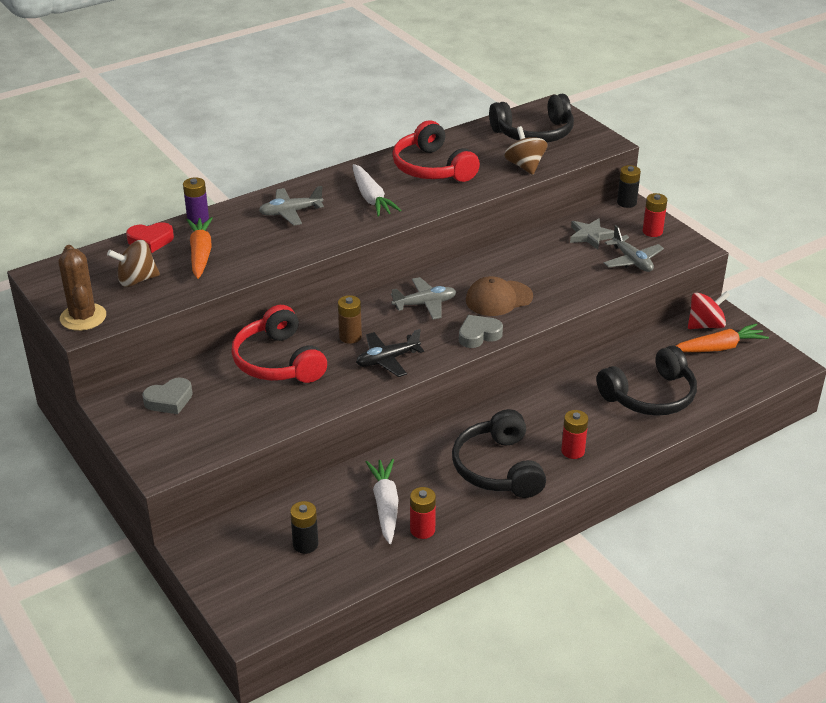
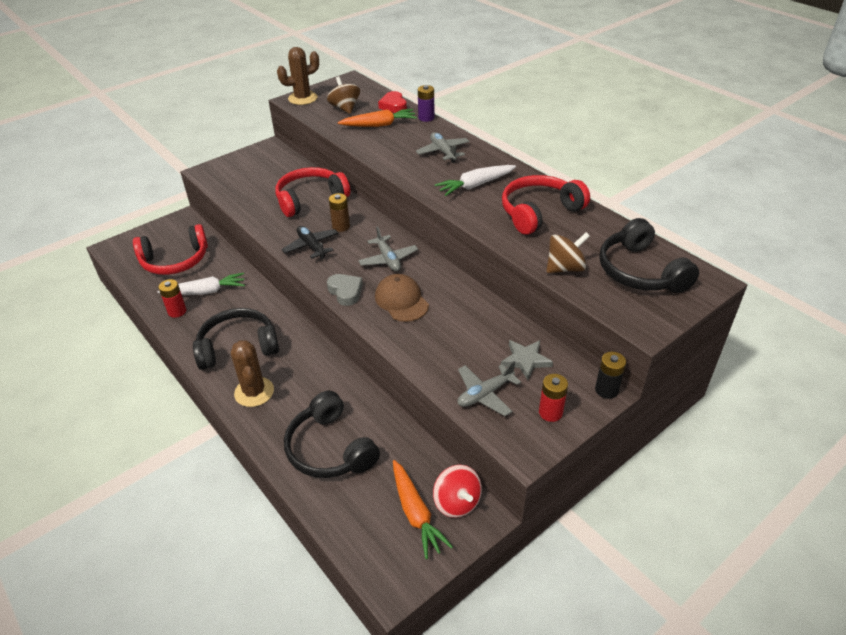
camera: 85 degrees right, 5 degrees up
grey heart [142,378,193,414] -> none
black battery [290,501,318,554] -> red headphones [133,224,208,275]
red battery [561,410,588,459] -> brown cactus [231,340,274,407]

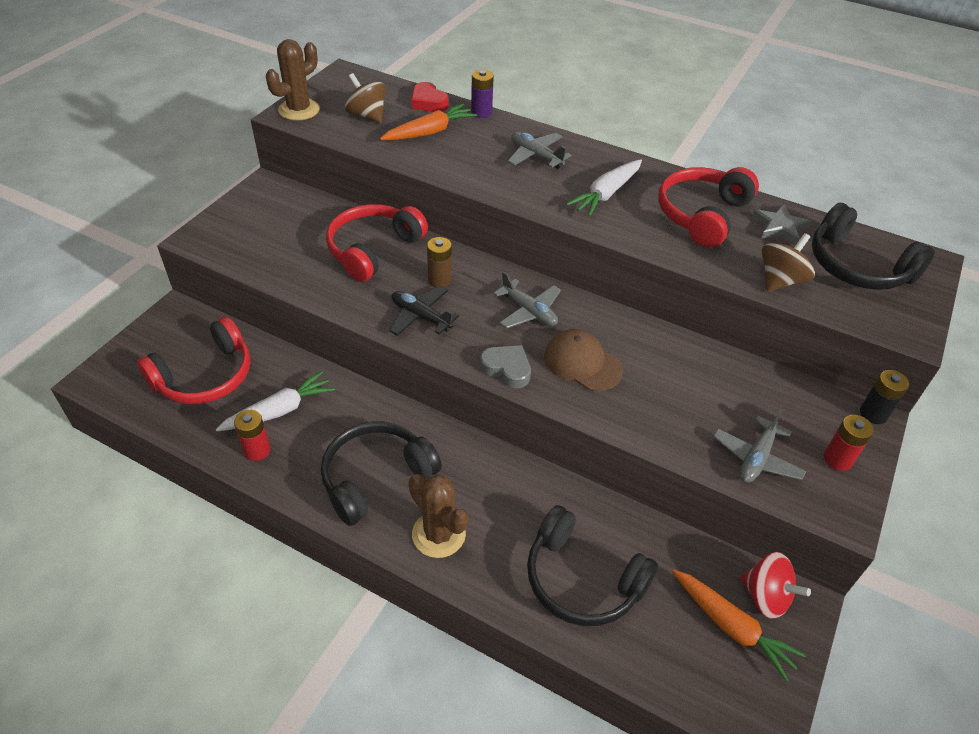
camera: 25 degrees left, 5 degrees up
grey star [501,340,553,380] -> grey star moved to [752,204,812,245]

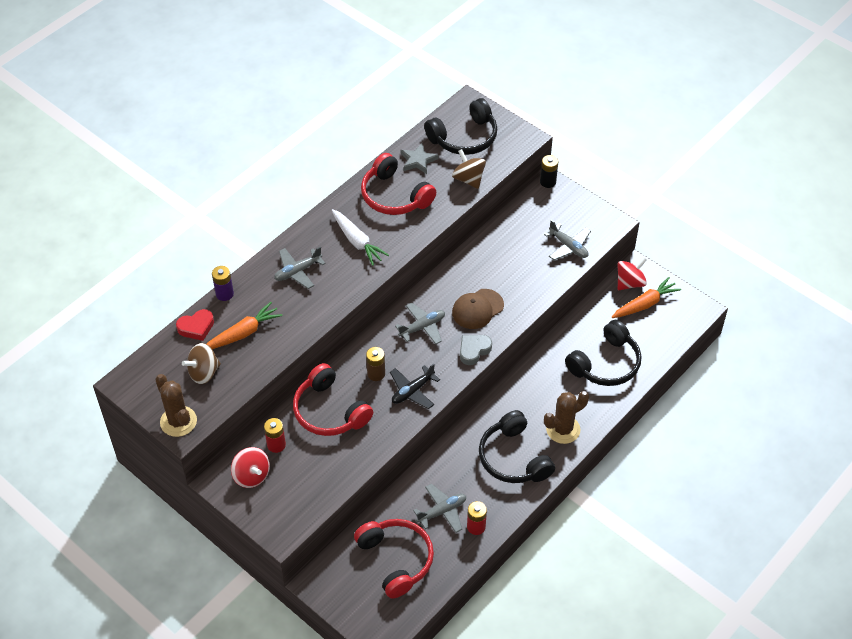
camera: 75 degrees left, 5 degrees up
white carrot [216,371,335,432] -> grey plane [413,483,466,533]
orange carrot [380,103,477,141] -> orange carrot turned 75 degrees clockwise [207,302,283,349]
red battery [824,415,874,471] -> red battery moved to [264,418,286,453]
none -> red spinning top [231,447,270,488]

